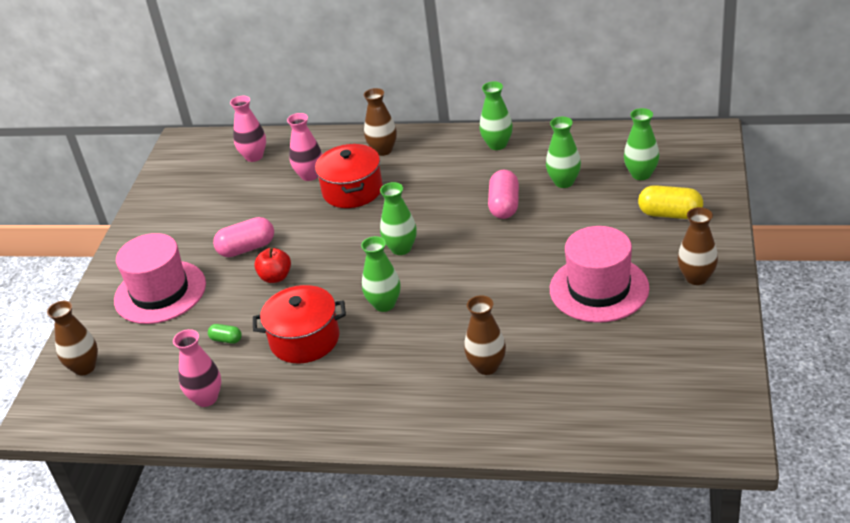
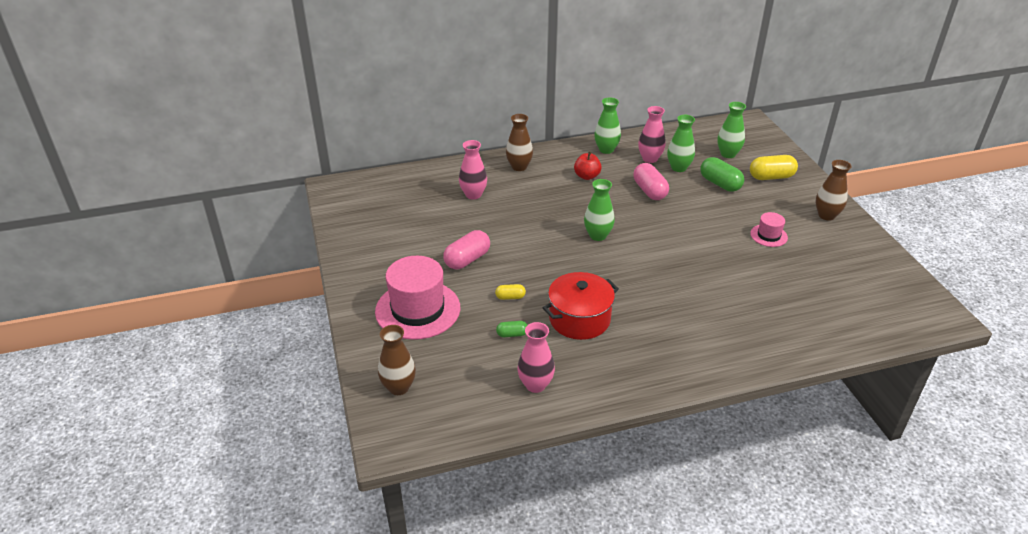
camera: 30 degrees left, 0 degrees up
pink vase [230,96,266,162] -> pink vase moved to [638,106,666,163]
red apple [254,247,291,283] -> red apple moved to [574,152,602,180]
red pot [315,144,383,208] -> none
green vase [361,236,400,312] -> none
brown vase [464,295,506,375] -> none
pink hat [550,226,650,323] -> pink hat [750,212,788,247], size x0.48
none -> yellow capsule [495,284,526,300]
none -> green capsule [700,157,744,192]

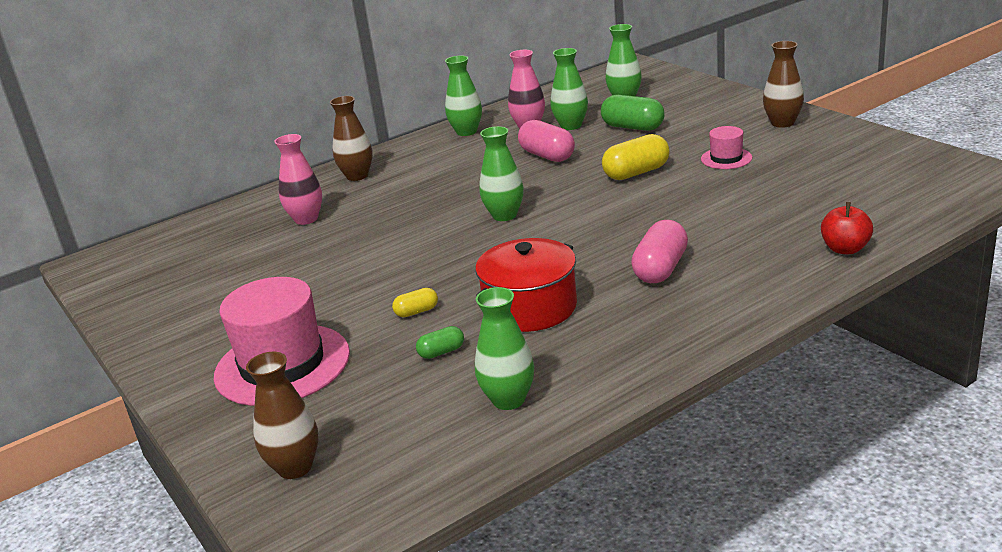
camera: 15 degrees left, 10 degrees down
pink capsule [443,230,490,269] -> pink capsule moved to [631,220,688,283]
pink vase [517,322,555,393] -> green vase [475,287,534,410]
red apple [574,152,602,180] -> red apple moved to [821,202,873,254]
yellow capsule [750,155,798,180] -> yellow capsule moved to [602,134,670,180]

